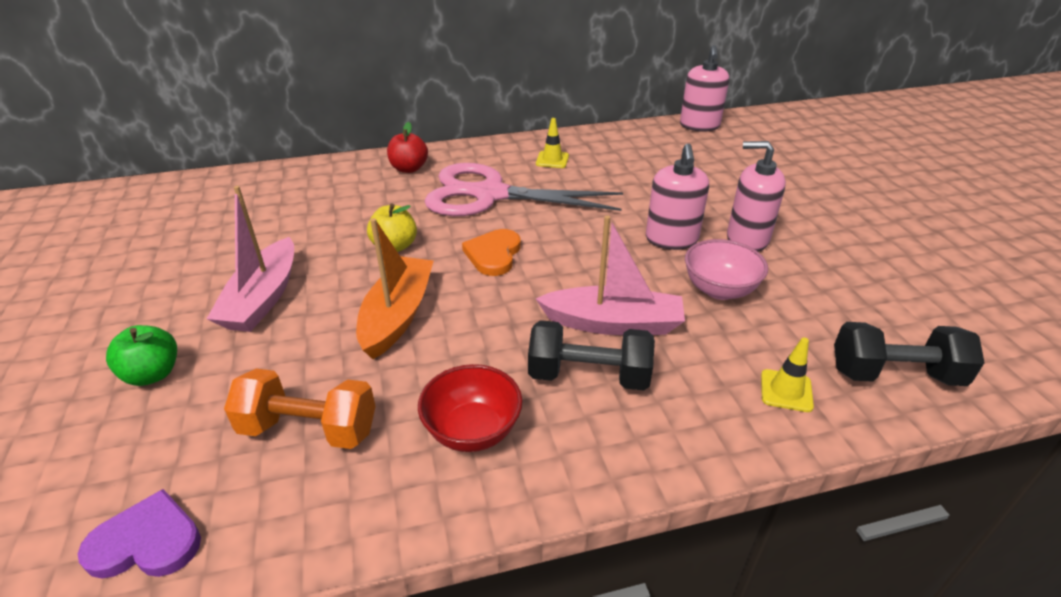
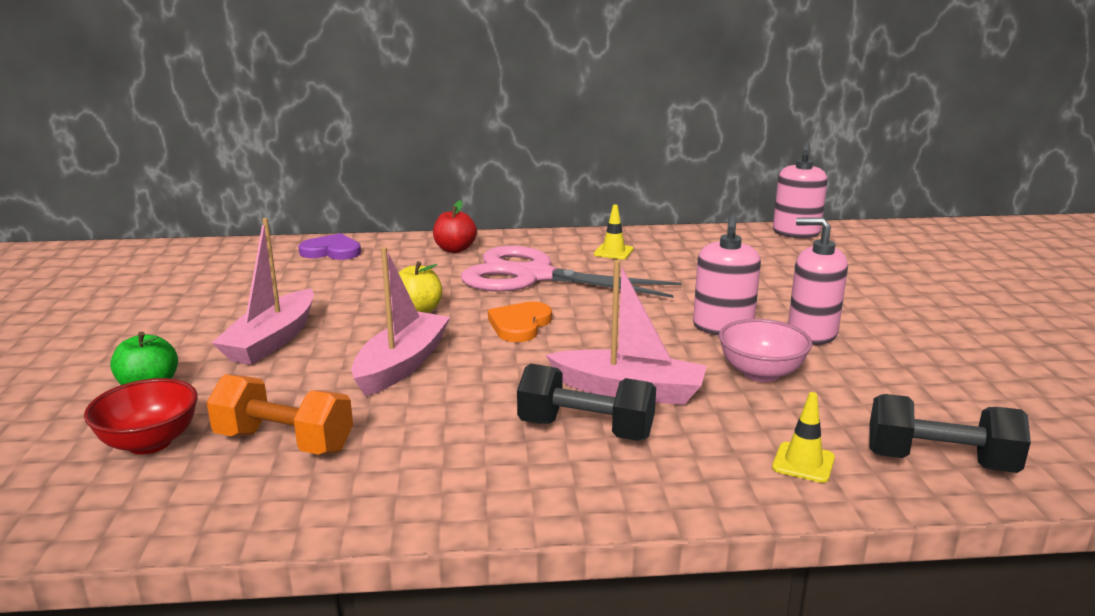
camera: 10 degrees right, 15 degrees down
purple heart [78,489,201,579] -> purple heart moved to [298,233,361,260]
orange boat [356,218,433,359] -> pink boat [351,247,450,396]
red bowl [418,364,523,452] -> red bowl moved to [84,378,198,454]

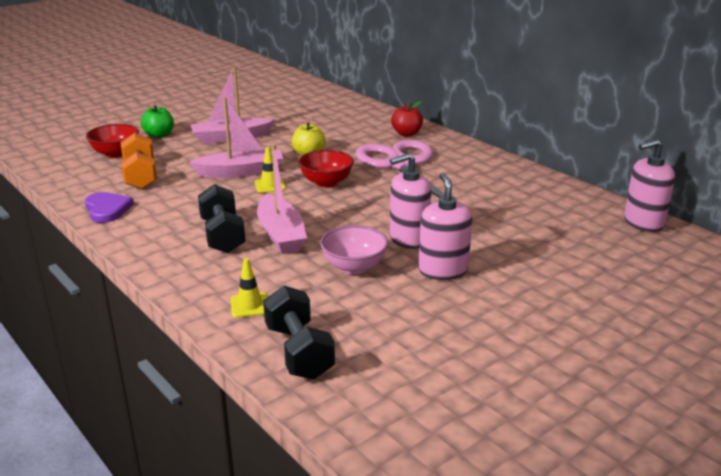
camera: 55 degrees right, 5 degrees up
purple heart [298,233,361,260] -> purple heart moved to [85,192,134,223]
orange heart [488,302,552,342] -> red bowl [298,150,354,188]
yellow traffic cone [594,204,634,260] -> yellow traffic cone moved to [254,147,286,193]

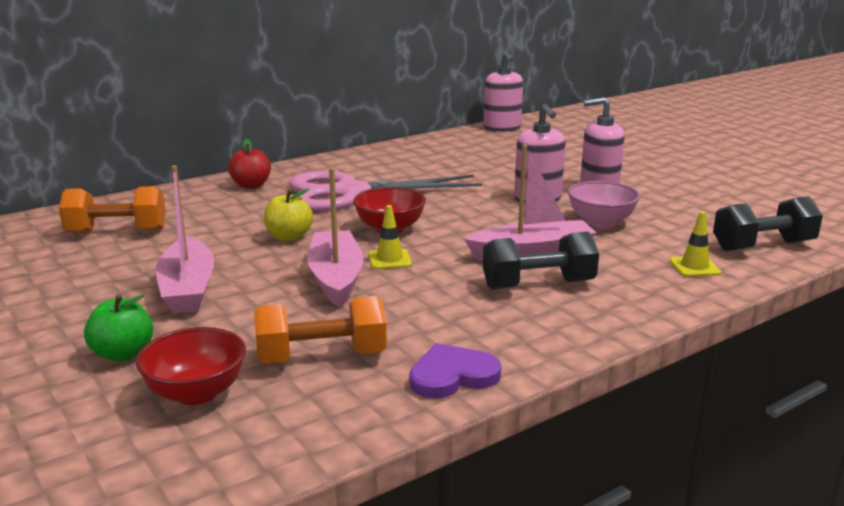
camera: 85 degrees left, 5 degrees down
none -> orange dumbbell [59,186,166,234]

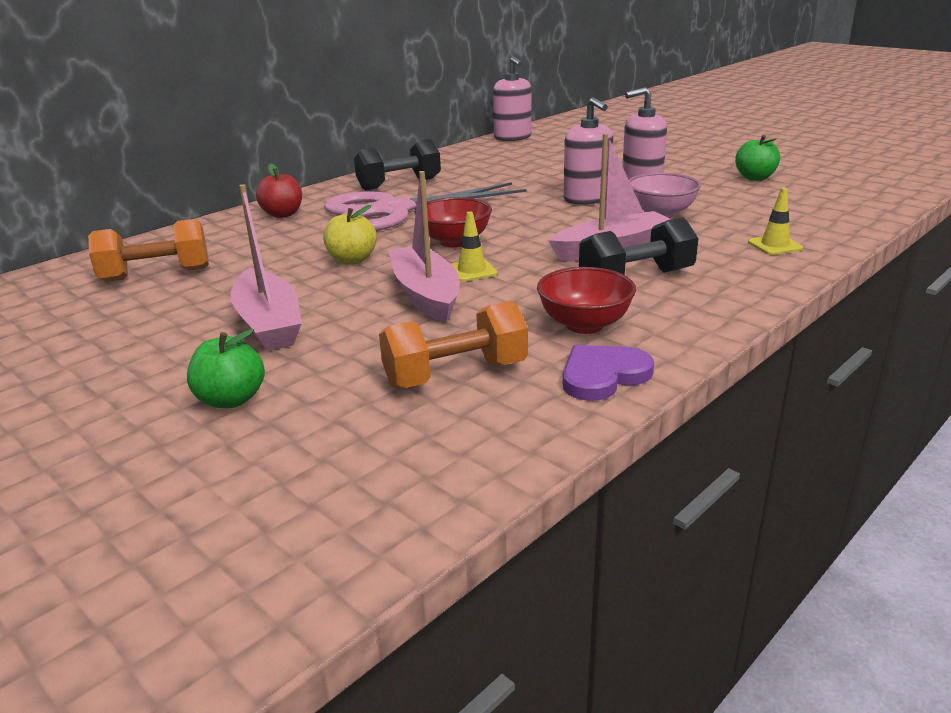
camera: 10 degrees left, 5 degrees up
red bowl [136,327,246,405] -> red bowl moved to [537,267,636,334]
black dumbbell [713,196,823,251] -> black dumbbell moved to [354,139,441,190]
none -> green apple [735,135,780,181]

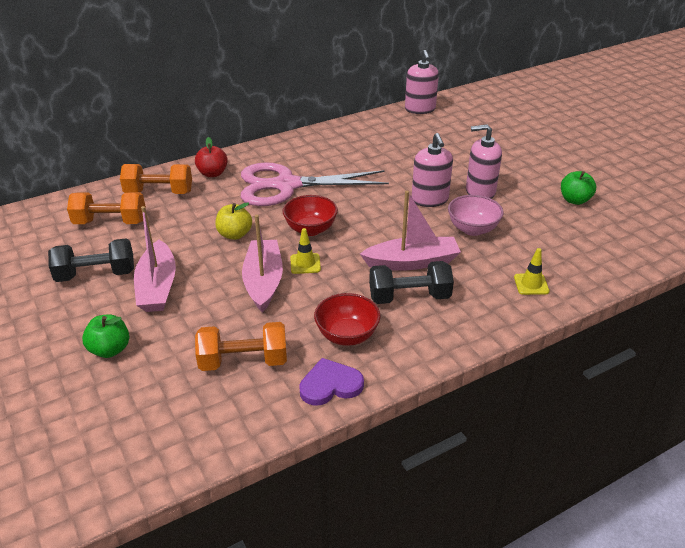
camera: 15 degrees right, 10 degrees up
black dumbbell [354,139,441,190] -> black dumbbell moved to [48,239,134,282]
none -> orange dumbbell [120,164,192,194]

